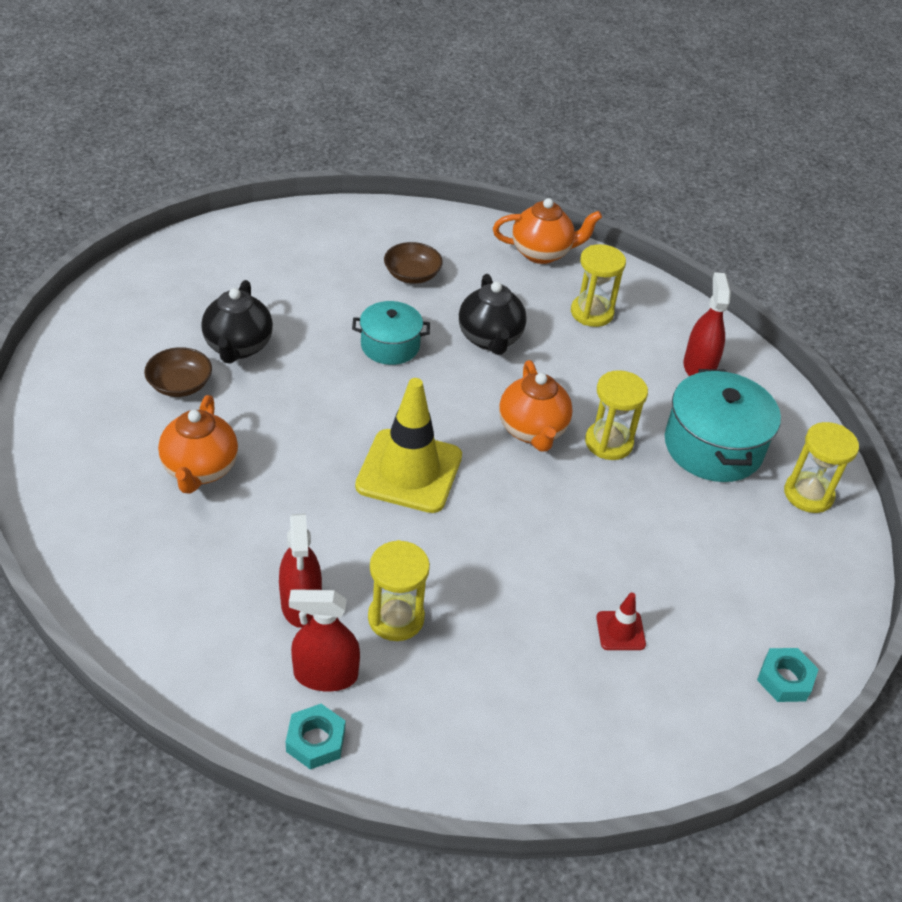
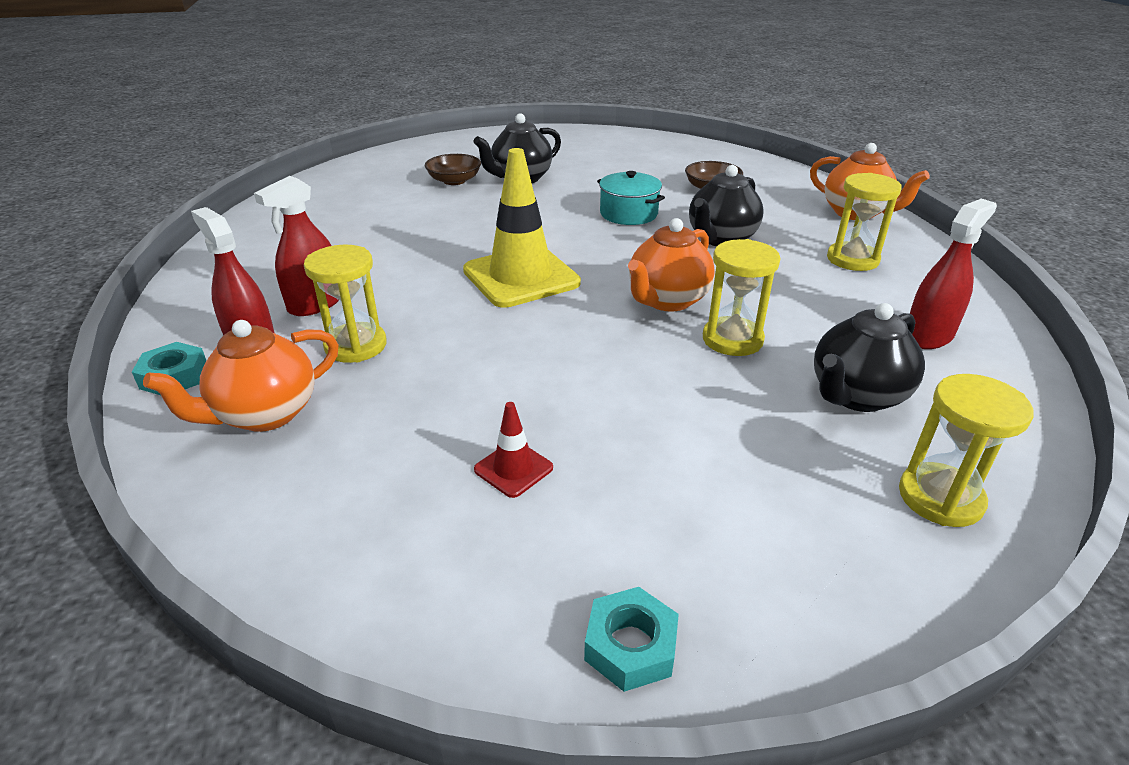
camera: 50 degrees right, 10 degrees down
orange teapot [158,395,238,493] -> orange teapot moved to [143,320,339,432]
turquoise pot [665,369,781,482] -> black teapot [814,303,925,412]

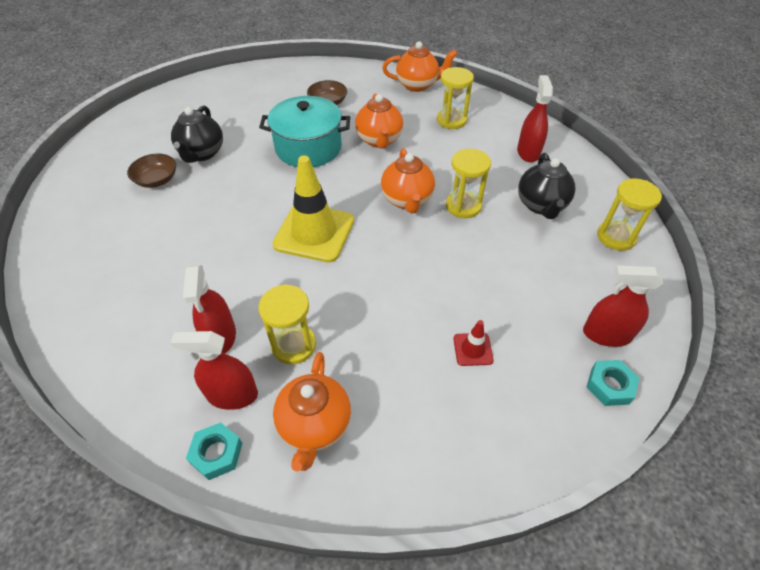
camera: 45 degrees left, 15 degrees up
turquoise pot [597,171,665,225] -> turquoise pot [259,96,350,167], size x1.60
black teapot [689,165,764,246] -> orange teapot [355,93,403,149]
none -> red spray bottle [583,266,663,347]

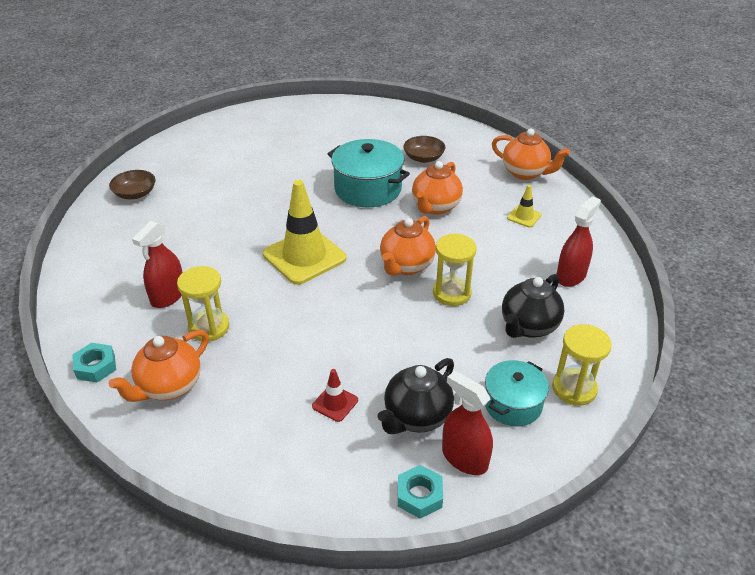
camera: 35 degrees right, 10 degrees down
brown bowl [127,153,176,188] -> brown bowl moved to [109,170,155,199]
black teapot [171,105,223,163] -> black teapot moved to [377,358,454,434]
red spray bottle [171,331,258,410] -> none
yellow hourglass [437,67,474,129] -> yellow traffic cone [507,185,541,227]
none -> turquoise pot [485,360,549,426]

